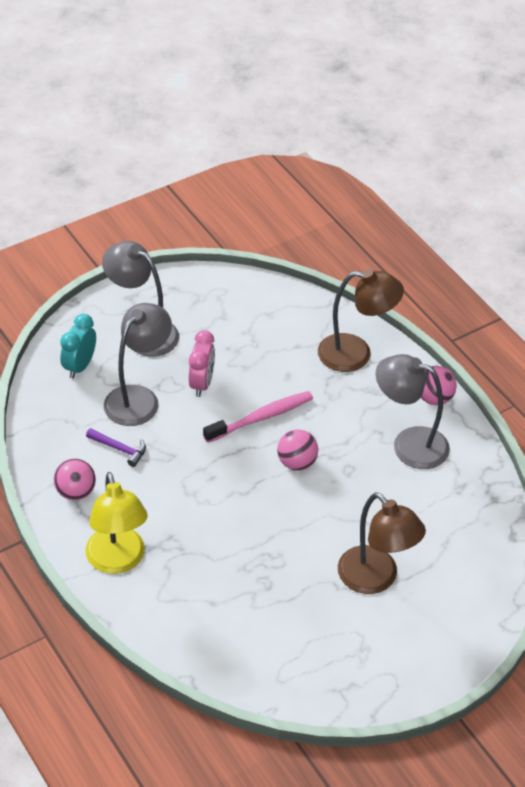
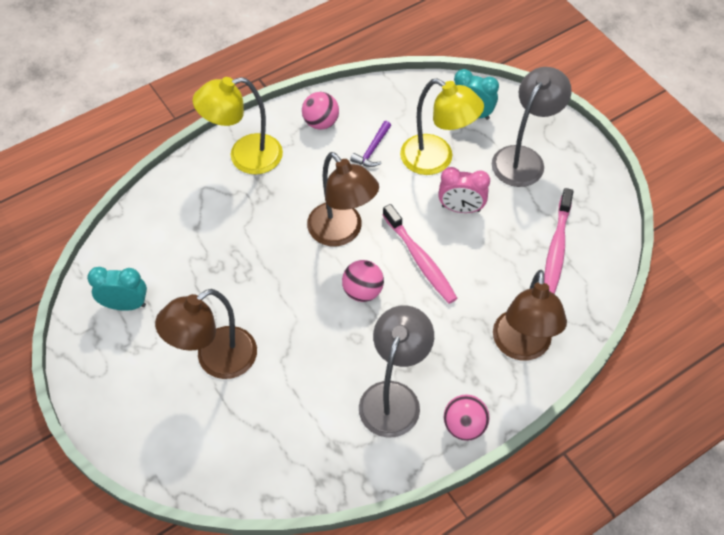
camera: 90 degrees right, 10 degrees up
grey lamp [104,303,172,426] -> yellow lamp [400,79,484,175]
none -> turquoise clock [87,267,147,311]
none -> brown lamp [307,152,379,246]
none -> pink toothbrush [544,188,574,294]

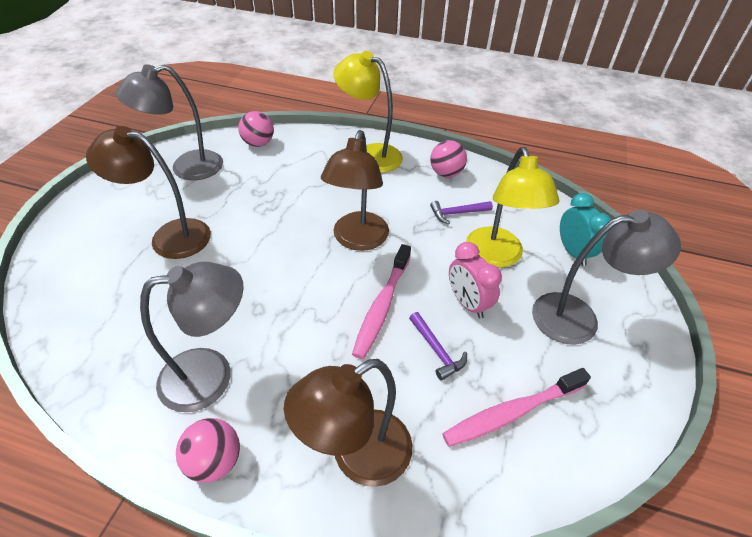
camera: 50 degrees right, 10 degrees down
turquoise clock [87,267,147,311] -> grey lamp [116,64,223,180]
pink ball [342,260,384,302] -> pink ball moved to [238,111,274,147]
none -> purple hammer [409,312,467,381]

